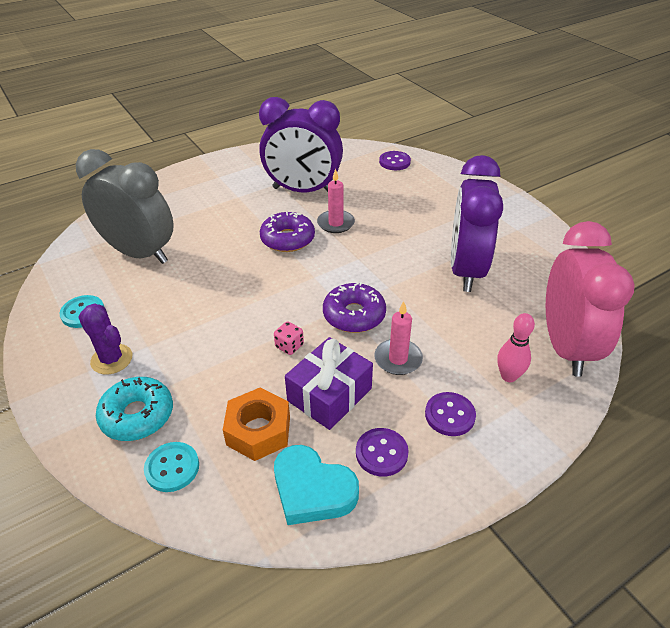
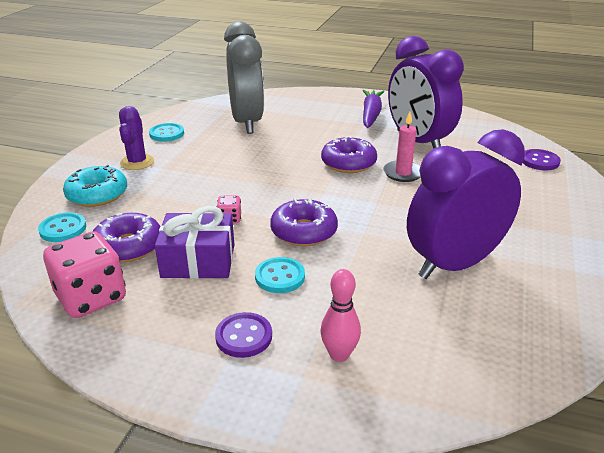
camera: 50 degrees right, 10 degrees down
orange nut [223,388,290,461] -> purple donut [92,213,160,262]
turquoise heart [274,445,359,525] -> pink dice [43,231,126,318]
purple button [356,428,409,477] -> none
pink candle [374,301,423,375] -> turquoise button [255,257,305,293]
pink clock [546,221,635,377] -> none
none -> purple carrot [363,90,384,128]

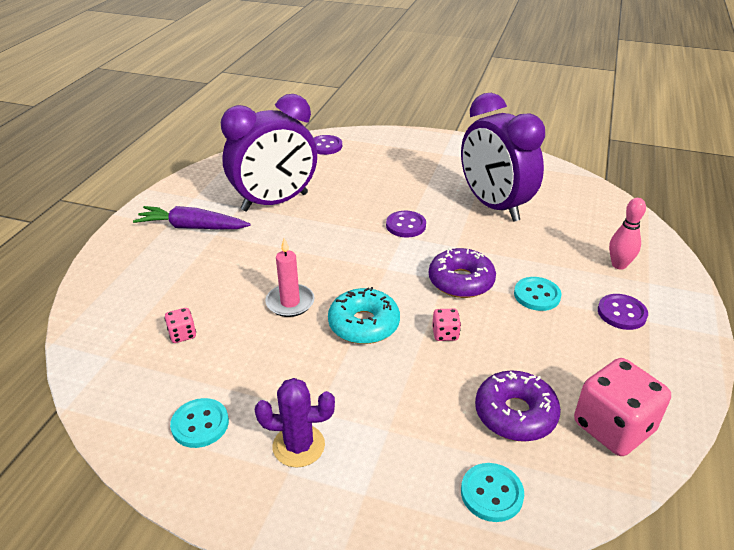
camera: 90 degrees left, 5 degrees up
turquoise donut [63,165,127,207] -> turquoise donut moved to [328,287,400,344]
purple gift [155,206,234,279] -> none
grey clock [224,22,264,134] -> pink dice [164,308,196,343]
purple donut [321,136,377,173] -> none
pink candle [383,112,420,182] -> pink candle moved to [265,238,315,317]
none -> purple button [386,211,426,238]

